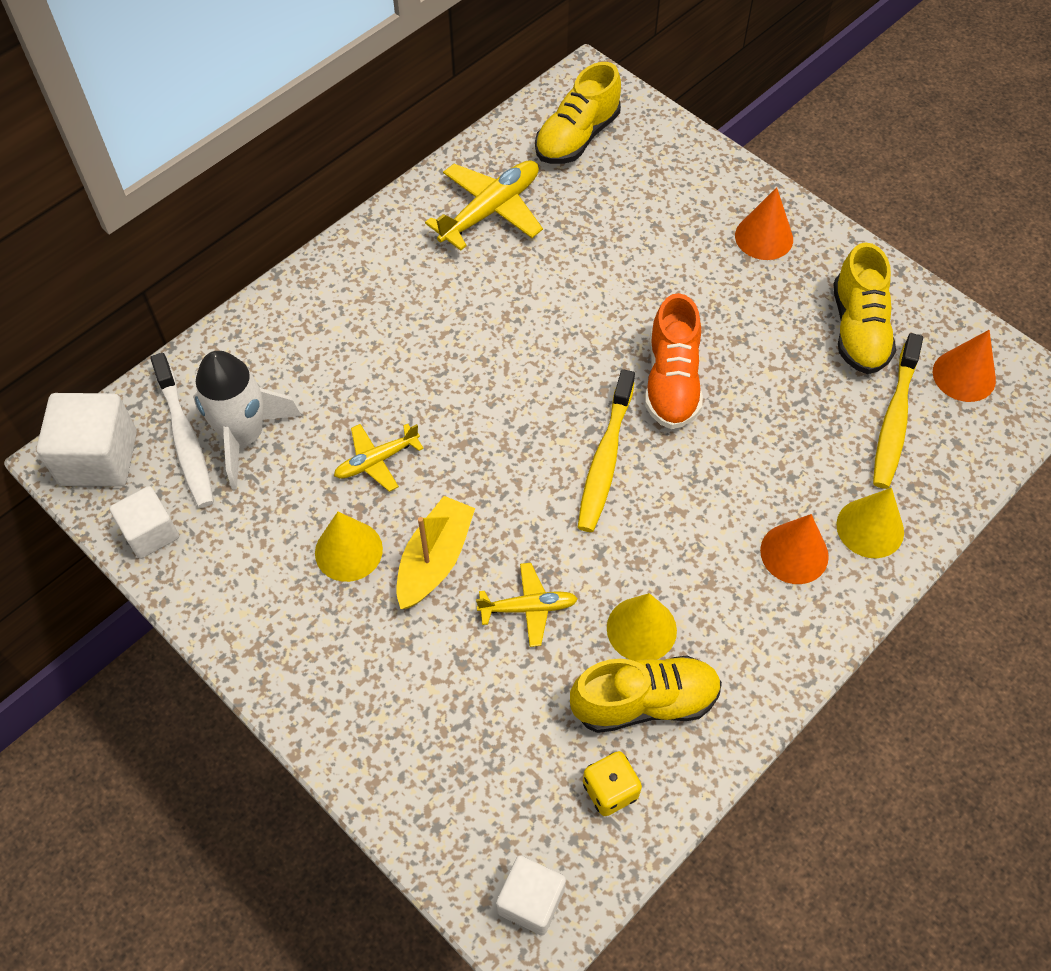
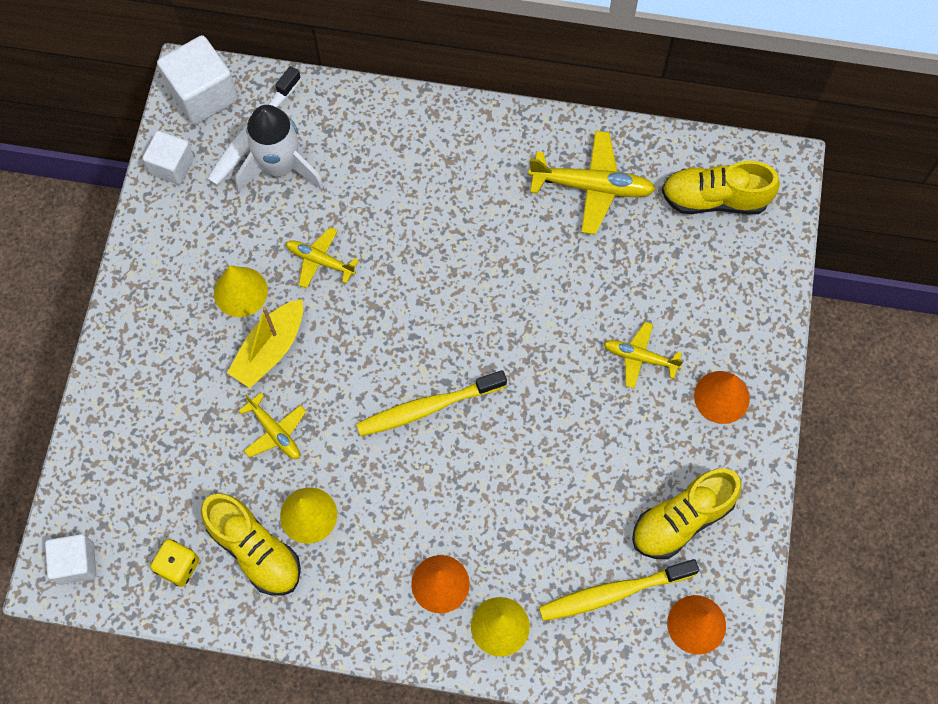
camera: 55 degrees right, 10 degrees up
yellow boat [396,496,475,609] -> yellow boat turned 135 degrees clockwise [227,299,303,388]
orange shoe [645,293,703,429] -> none
none -> yellow plane [603,322,683,389]

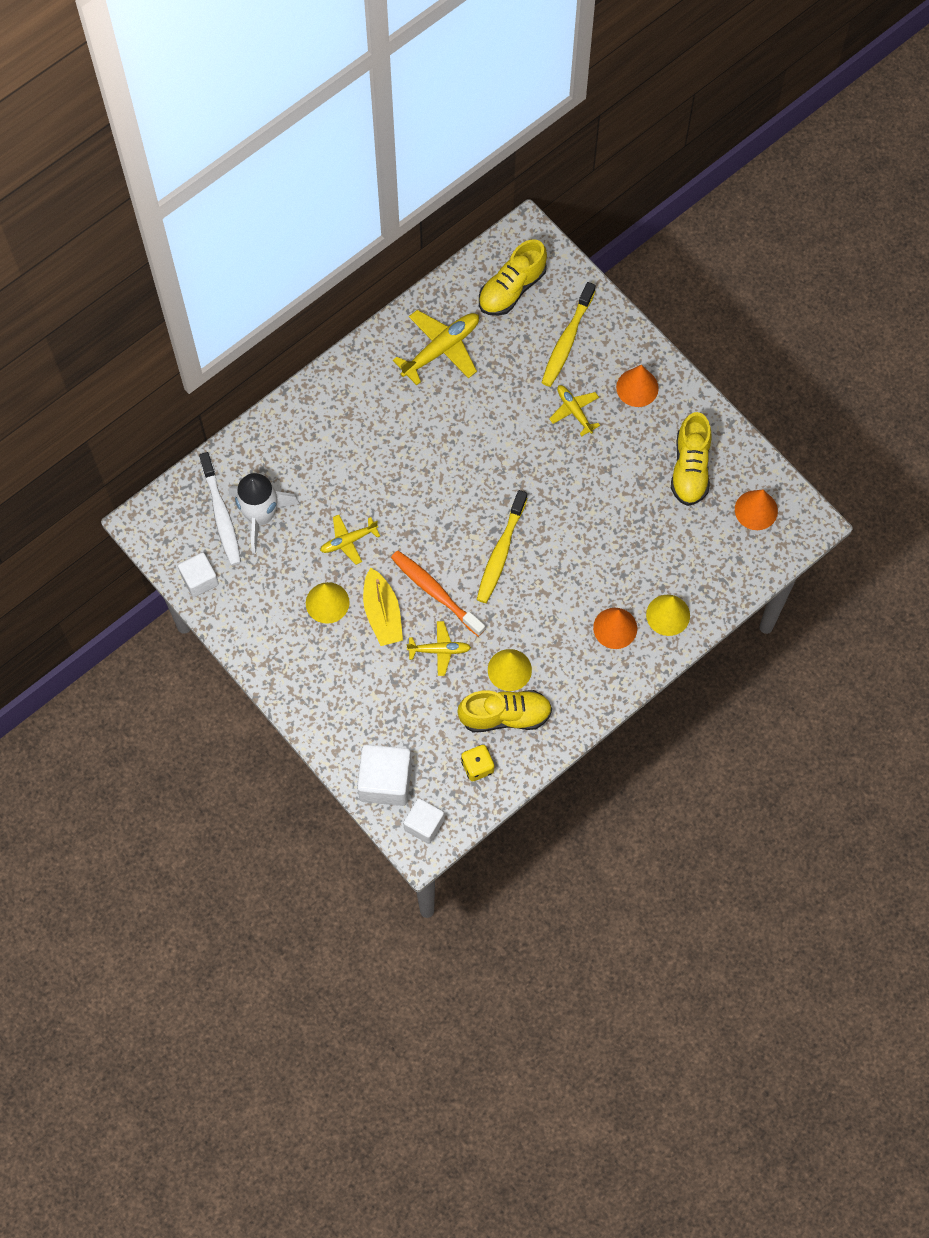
camera: 50 degrees left, 0 degrees up
white cube [157,35,238,125] -> white cube moved to [357,745,412,806]
yellow toothbrush [539,559,699,621] -> yellow toothbrush moved to [541,282,596,387]
yellow plane [603,322,683,389] -> yellow plane turned 90 degrees clockwise [549,385,600,436]
none -> orange toothbrush [391,550,485,637]

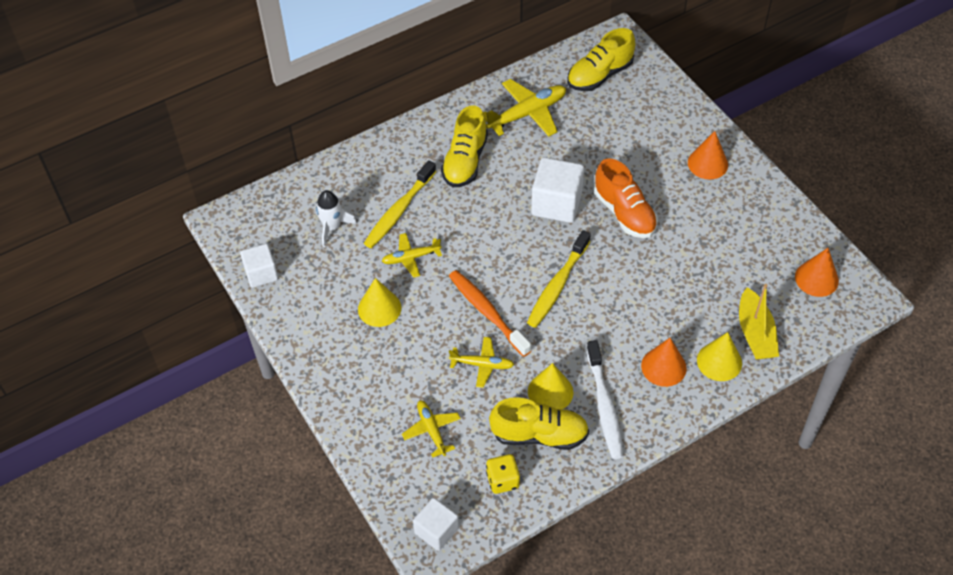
camera: 10 degrees right, 15 degrees down
white toothbrush [199,452,241,566] -> white toothbrush moved to [587,340,623,459]
white rocket [229,473,299,554] -> white rocket [316,190,357,247], size x0.63
white cube [357,745,412,806] -> white cube moved to [531,157,584,223]
yellow boat [363,568,403,646] -> yellow boat moved to [739,284,779,360]
yellow toothbrush [541,282,596,387] -> yellow toothbrush moved to [364,160,436,248]
yellow plane [549,385,600,436] -> yellow plane moved to [402,400,461,458]
yellow shoe [671,412,712,506] -> yellow shoe moved to [441,106,488,187]
none -> orange shoe [594,158,658,238]

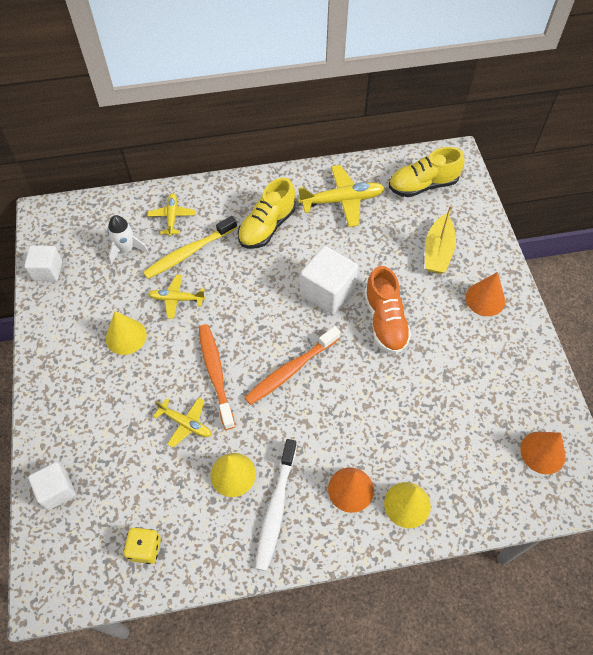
camera: 20 degrees right, 5 degrees up
yellow plane [402,400,461,458] -> yellow plane moved to [147,193,196,236]
white cube [413,498,459,551] -> white cube moved to [28,462,76,510]
yellow shoe [489,397,589,450] -> none
yellow toothbrush [527,230,591,328] -> orange toothbrush [244,326,341,405]
yellow boat [739,284,779,360] -> yellow boat moved to [425,205,456,274]

